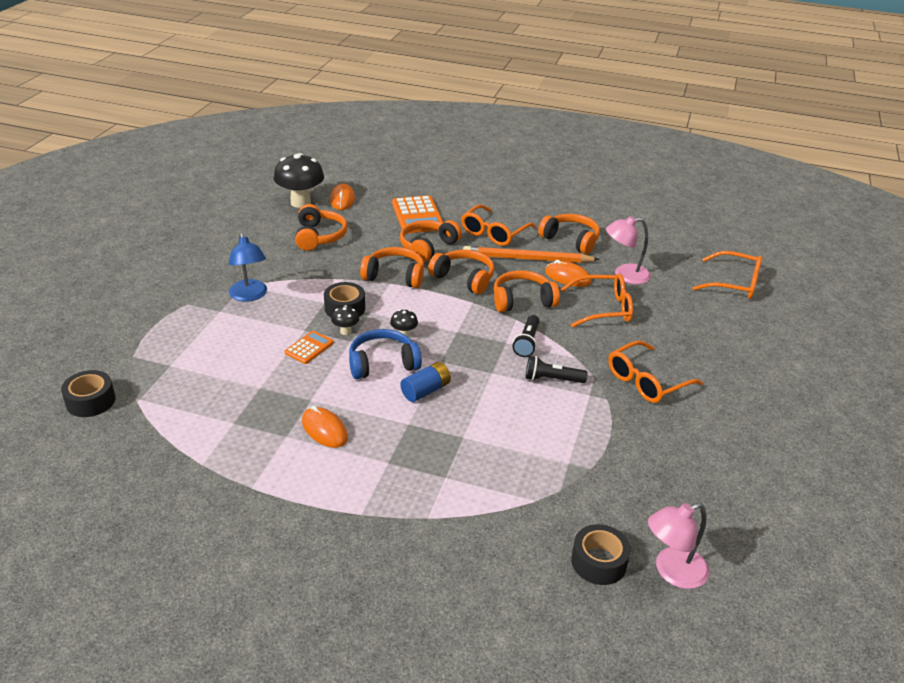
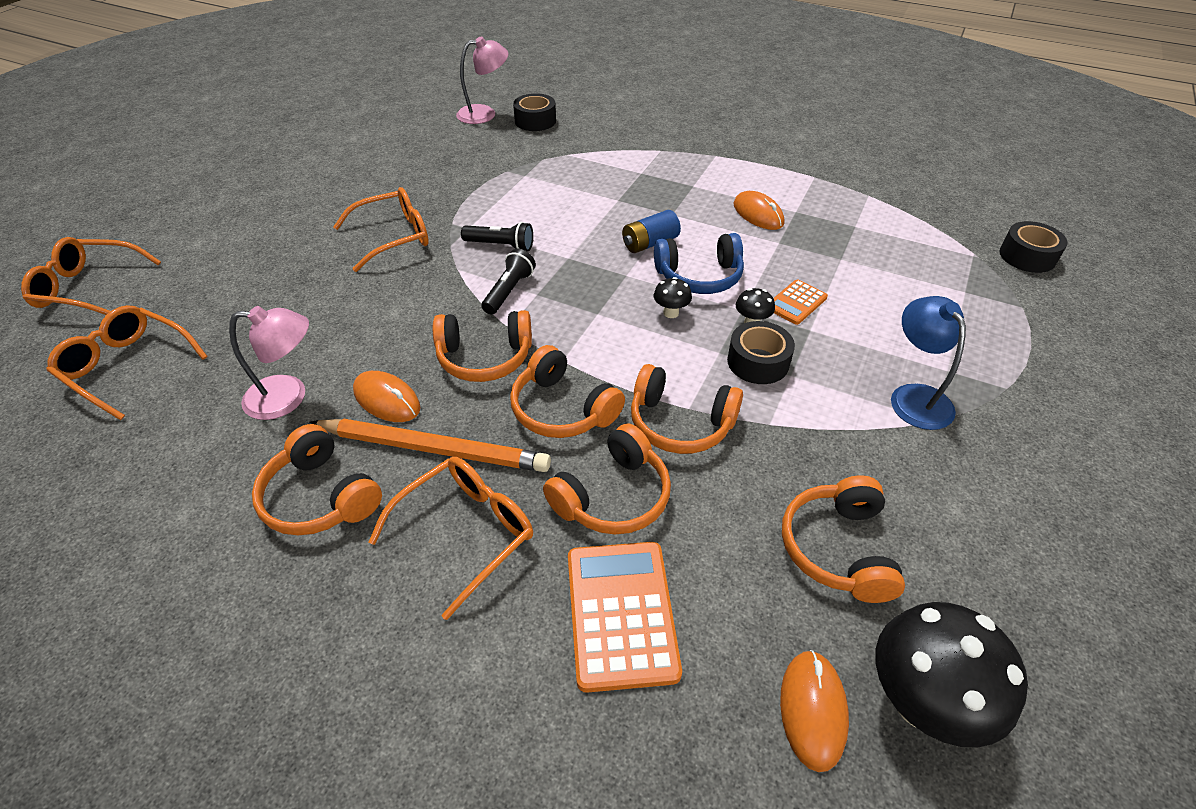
camera: 170 degrees left, 10 degrees up
orange glasses [560,273,633,327] -> orange glasses moved to [21,237,161,315]

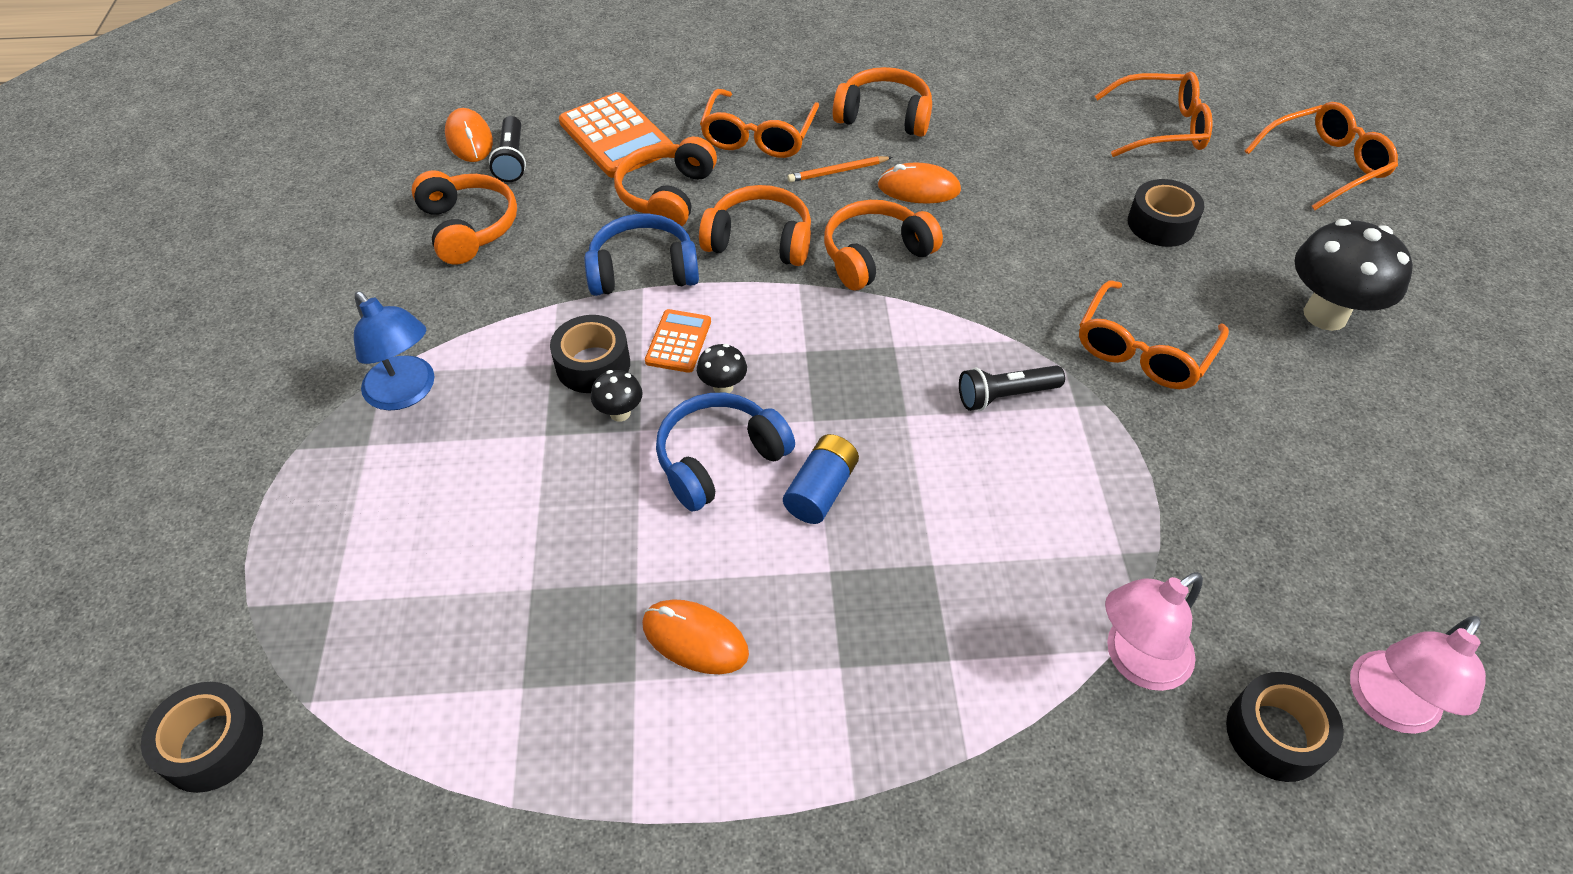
camera: 150 degrees right, 5 degrees up
pink lamp [229,306,309,420] -> pink lamp moved to [1105,572,1203,691]
orange pencil [309,419,551,472] -> orange pencil [788,156,892,182], size x0.47
black flashlight [481,249,536,315] -> black flashlight moved to [489,116,526,182]
orange headphones [631,364,743,454] -> blue headphones [584,214,699,296]
orange calculator [774,280,828,325] -> orange calculator moved to [645,309,711,373]
black mushroom [875,602,1028,748] -> black mushroom moved to [1295,219,1413,331]
none -> black tape [1128,179,1204,247]

